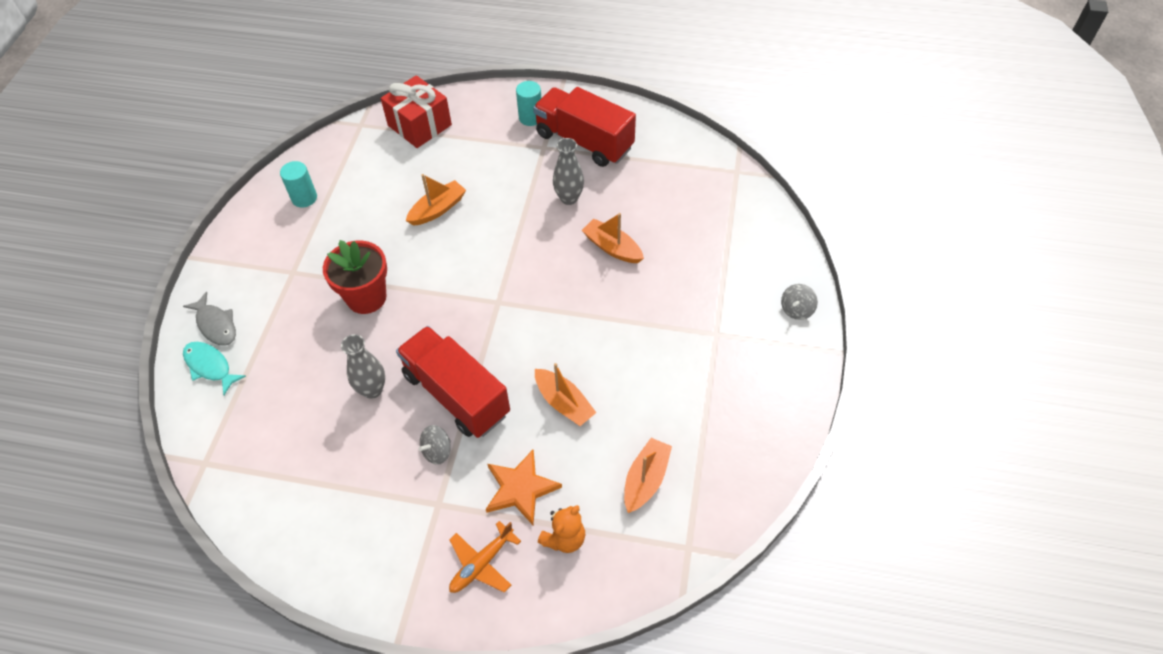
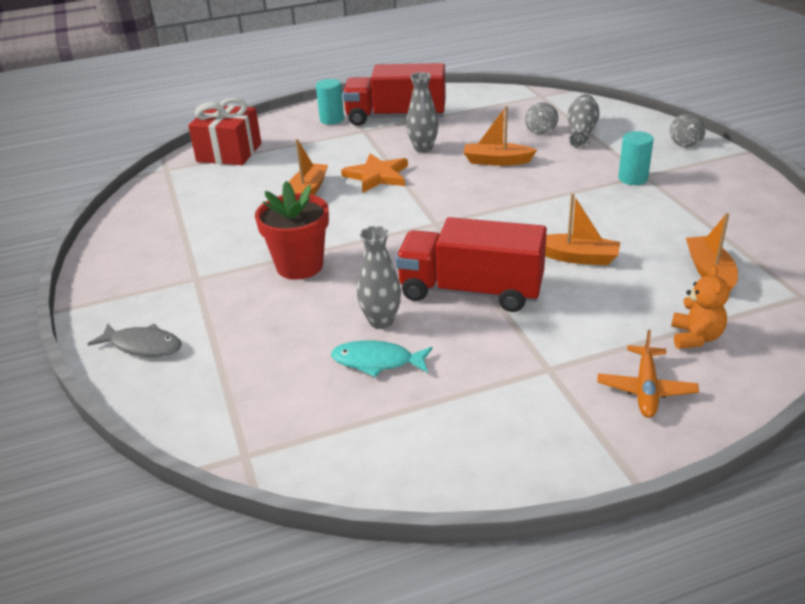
camera: 30 degrees left, 20 degrees down
turquoise fish [183,342,246,395] -> turquoise fish moved to [331,341,432,377]
turquoise cylinder [280,161,317,208] -> turquoise cylinder moved to [618,131,654,185]
grey spinning top [419,425,451,465] -> grey spinning top moved to [525,102,558,135]
orange star [486,450,562,525] -> orange star moved to [341,153,408,193]
none -> grey vase [568,94,600,149]

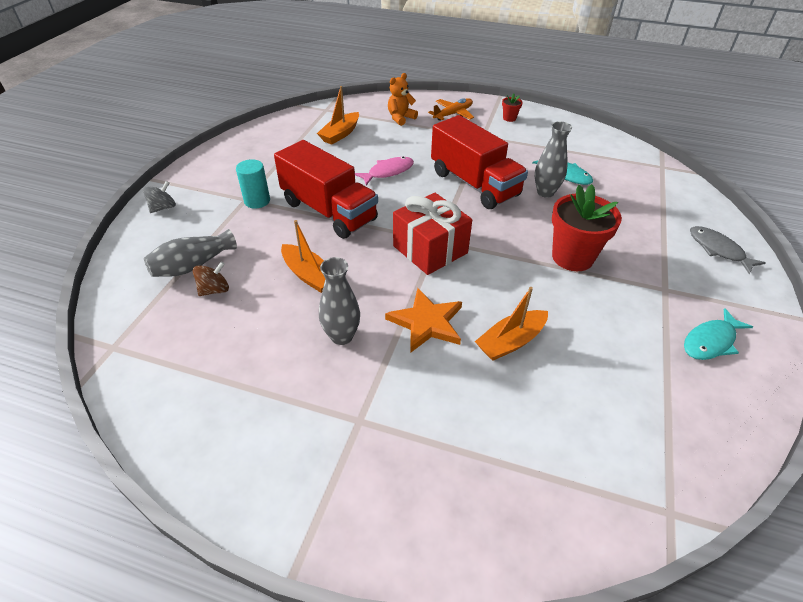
camera: 145 degrees left, 10 degrees up
red gift [188,98,261,165] -> red gift moved to [393,193,472,275]
turquoise cylinder [316,79,344,125] -> none
red truck [343,63,446,126] -> red truck moved to [274,140,378,239]
grey spinning top [525,102,558,135] -> brown spinning top [193,262,229,296]
orange boat [545,194,620,265] -> pink fish [355,157,414,185]
none -> red flower pot [502,93,523,122]
none -> turquoise fish [684,308,753,360]

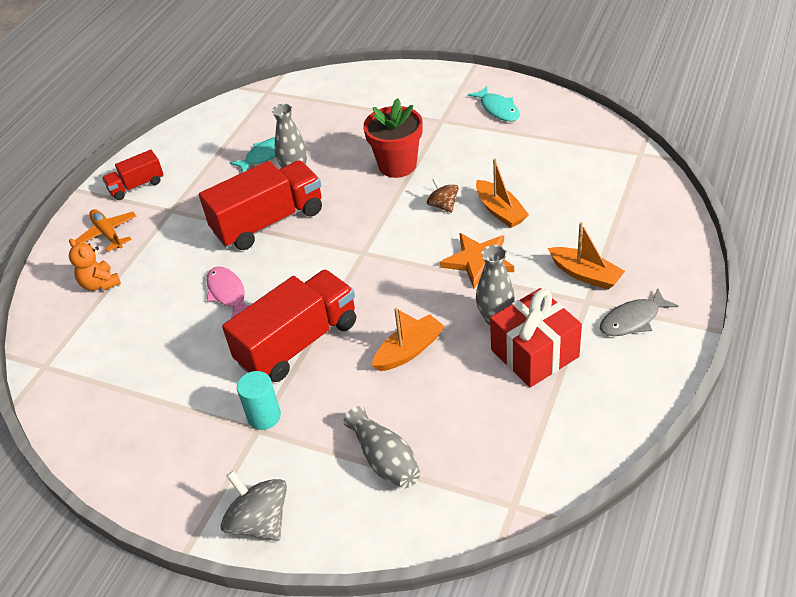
camera: 80 degrees left, 0 degrees up
grey spinning top [143,181,176,213] -> grey spinning top [221,471,287,541], size x1.63
brown spinning top [193,262,229,296] -> brown spinning top moved to [427,178,459,213]
orange boat [317,86,359,145] -> orange boat moved to [548,222,625,290]
red gift [393,193,472,275] -> red gift moved to [490,288,582,387]
red flower pot [502,93,523,122] -> red truck [102,150,164,200]
grey fish [690,226,766,274] -> grey fish moved to [600,288,678,336]

